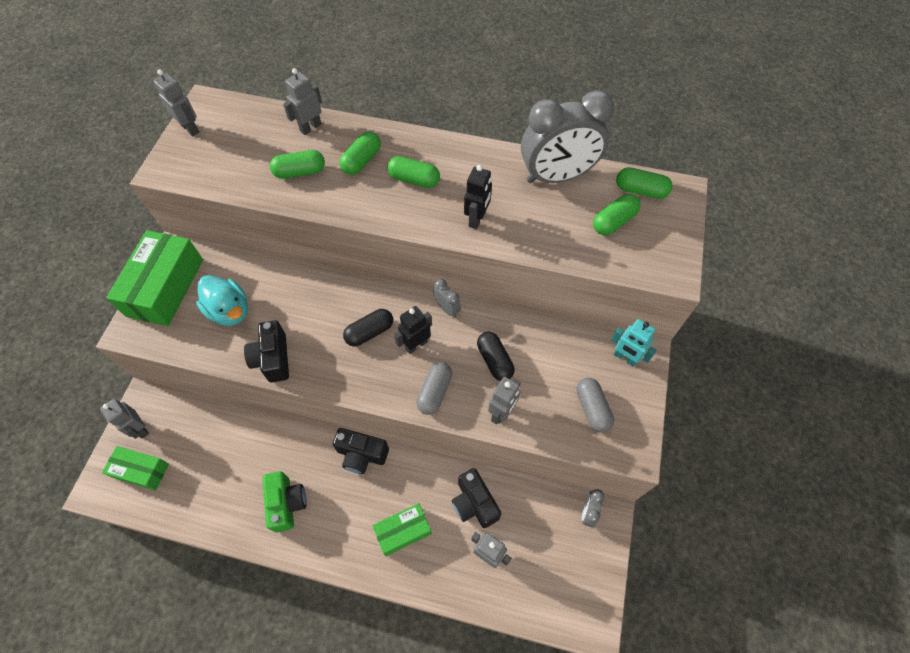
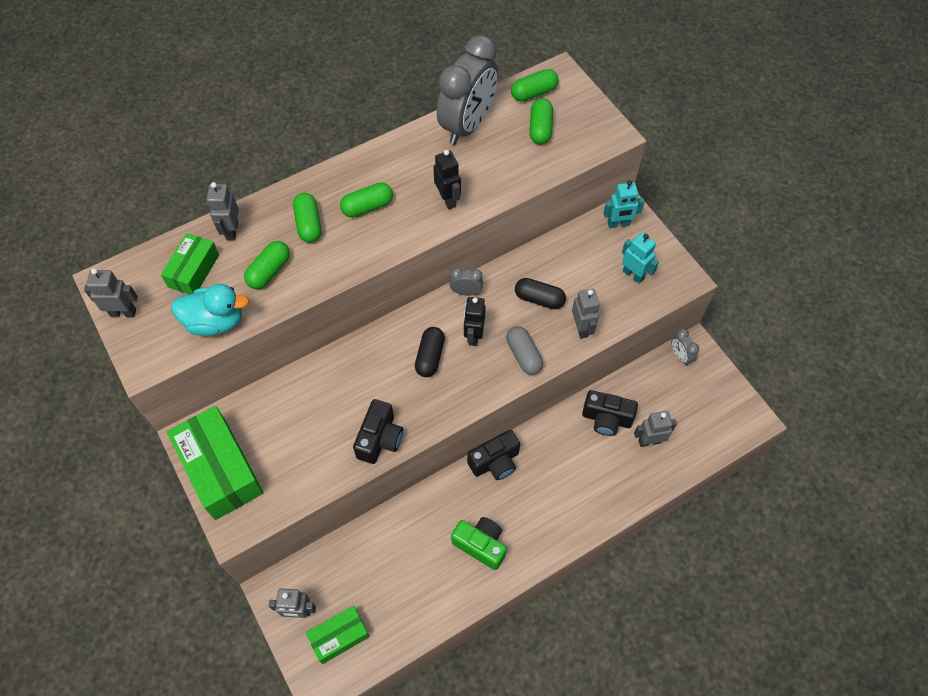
camera: 45 degrees left, 0 degrees up
turquoise duck [196,275,248,326] -> turquoise duck moved to [171,283,249,336]
black camera [244,320,289,383] -> black camera turned 105 degrees counterclockwise [353,399,403,464]
green box [372,503,432,556] -> green box moved to [161,233,219,294]
grey capsule [576,378,614,433] -> turquoise robot [622,233,659,284]

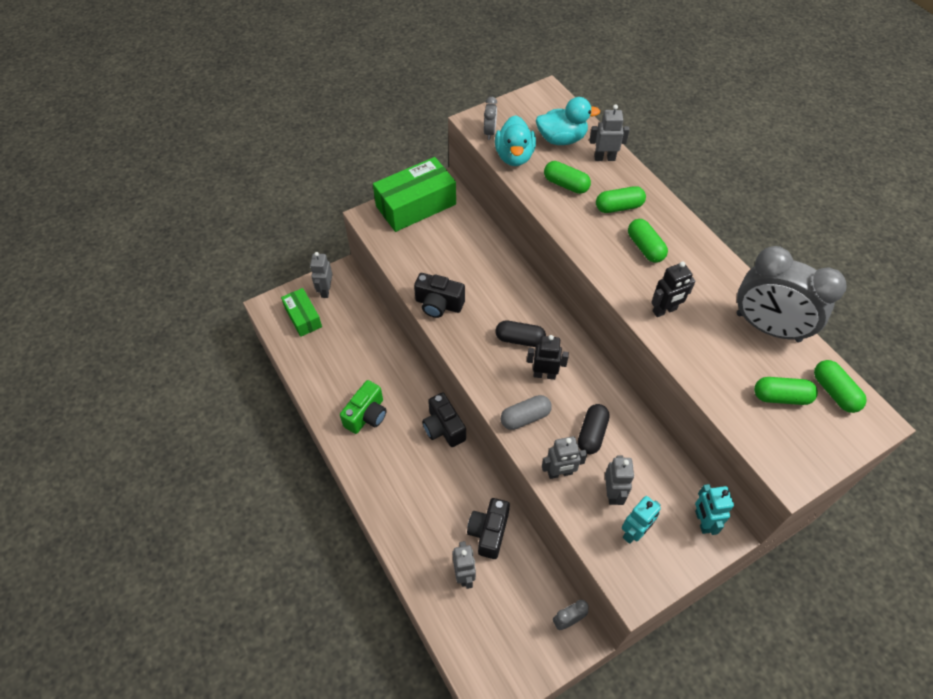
camera: 90 degrees right, 5 degrees down
grey robot [84,268,138,317] -> grey robot moved to [605,456,634,505]
green box [161,233,219,294] -> turquoise duck [536,97,600,145]
grey clock [449,267,483,296] -> grey clock moved to [484,97,497,140]

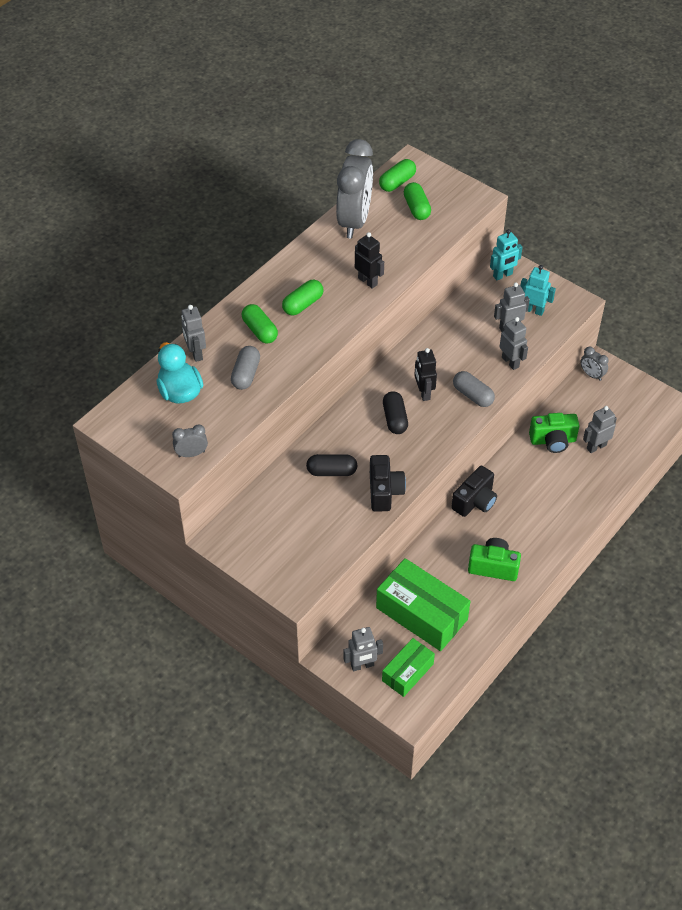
camera: 110 degrees left, 5 degrees down
green box [373,157,456,232] -> green box moved to [376,558,470,651]
black camera [467,498,510,559] -> green camera [529,413,579,453]
turquoise duck [495,115,536,166] -> none
green capsule [544,161,591,194] -> grey capsule [231,346,260,390]
black capsule [578,404,610,454] -> black capsule moved to [306,454,358,476]

